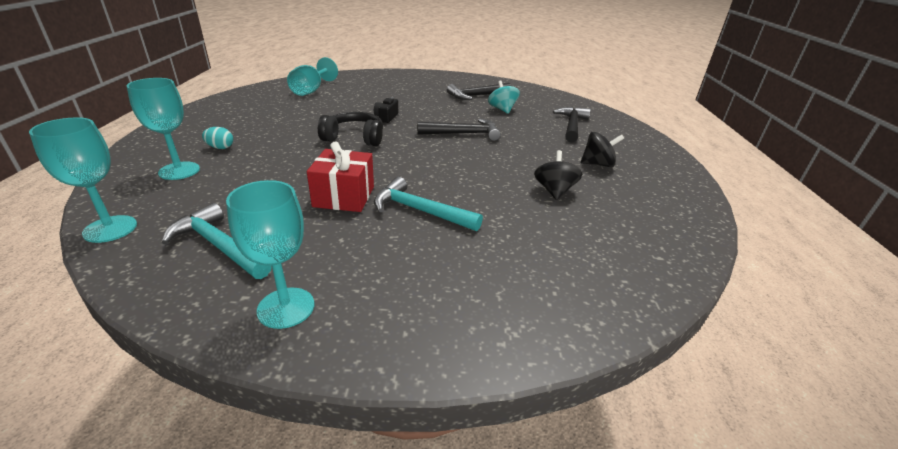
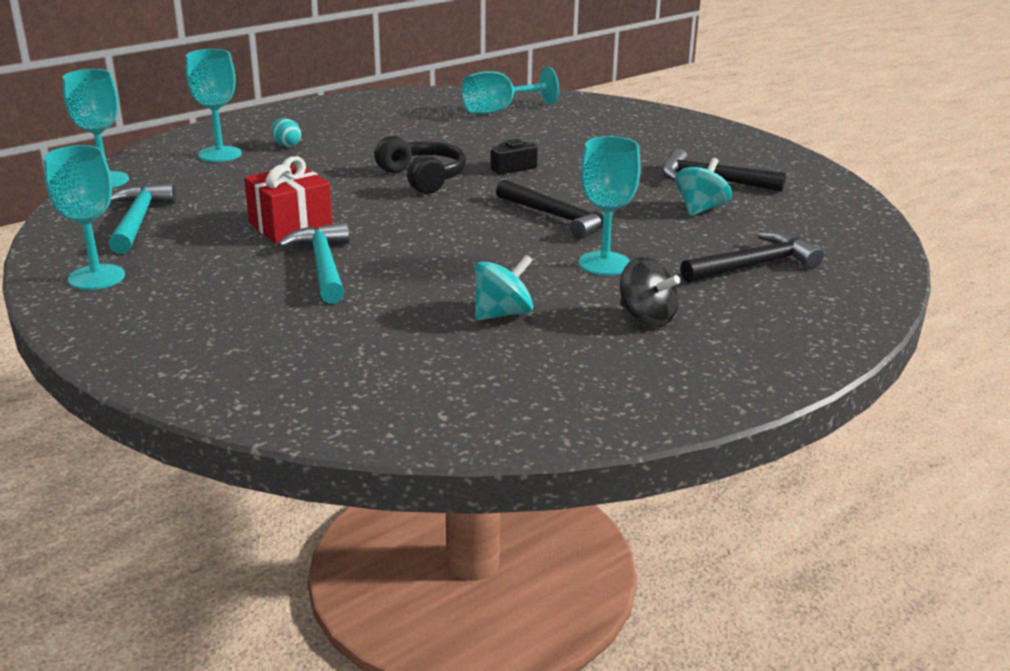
camera: 50 degrees right, 5 degrees down
black spinning top [534,150,583,200] -> turquoise spinning top [475,255,533,321]
none -> turquoise goblet [579,136,641,275]

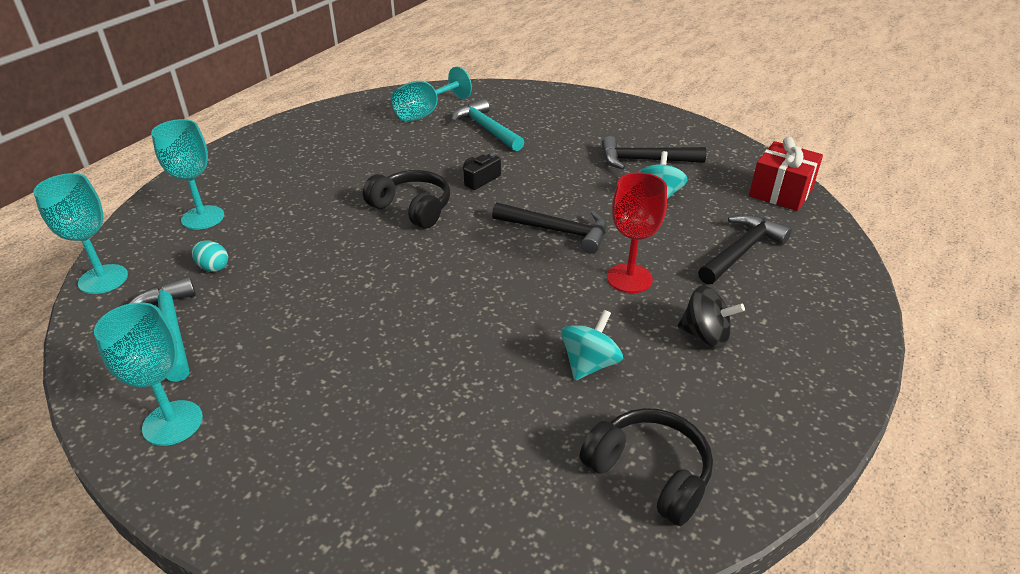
camera: 20 degrees left, 10 degrees up
red gift [244,156,333,243] -> red gift moved to [749,137,823,211]
turquoise egg [272,118,301,147] -> turquoise egg moved to [192,240,228,272]
turquoise hammer [277,222,349,304] -> turquoise hammer moved to [451,99,524,151]
turquoise goblet [579,136,641,275] -> red goblet [607,172,667,293]
none -> black headphones [580,408,713,526]

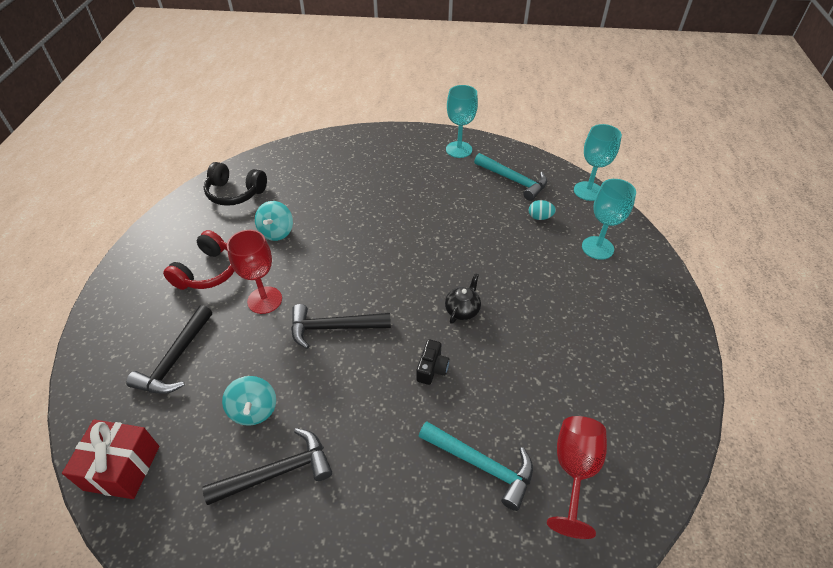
camera: 155 degrees right, 10 degrees up
black headphones [363,170,450,229] -> black teapot [445,273,481,324]
turquoise goblet [391,67,472,122] -> red goblet [547,416,607,539]
black spinning top [678,286,745,348] -> red headphones [163,230,234,290]

